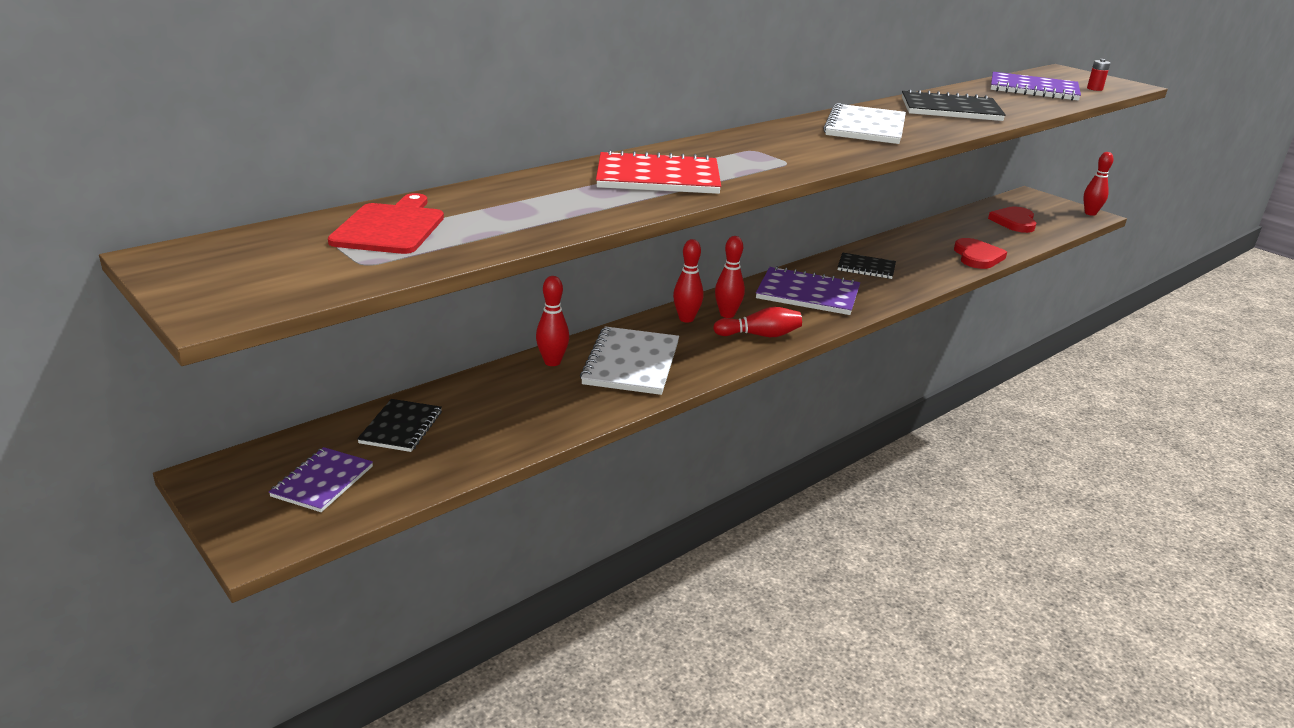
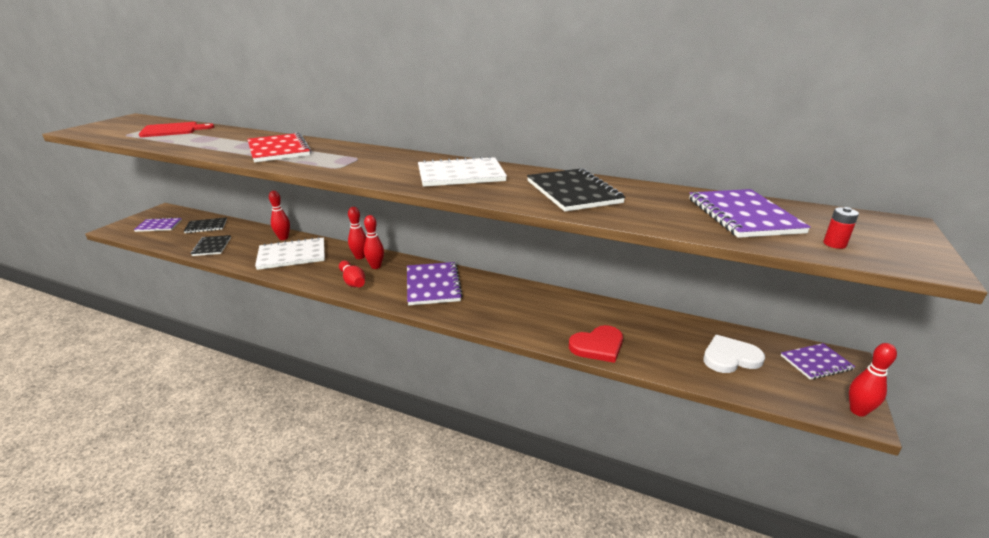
camera: 65 degrees right, 0 degrees up
black notebook [838,253,896,279] -> black notebook moved to [191,235,231,256]
red heart [988,206,1036,233] -> white heart [703,335,765,373]
none -> purple notebook [781,343,855,380]

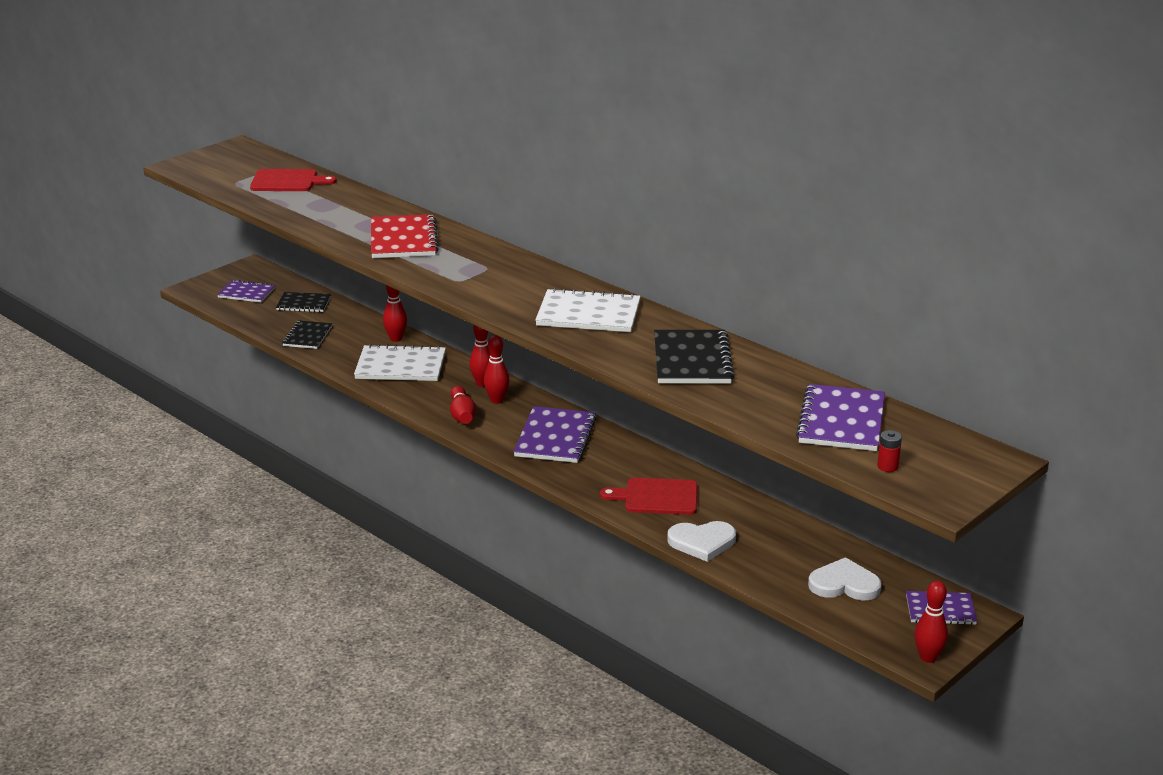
camera: 20 degrees right, 0 degrees up
red heart [569,325,623,363] -> white heart [667,521,736,562]
none -> red cutting board [600,478,697,515]

